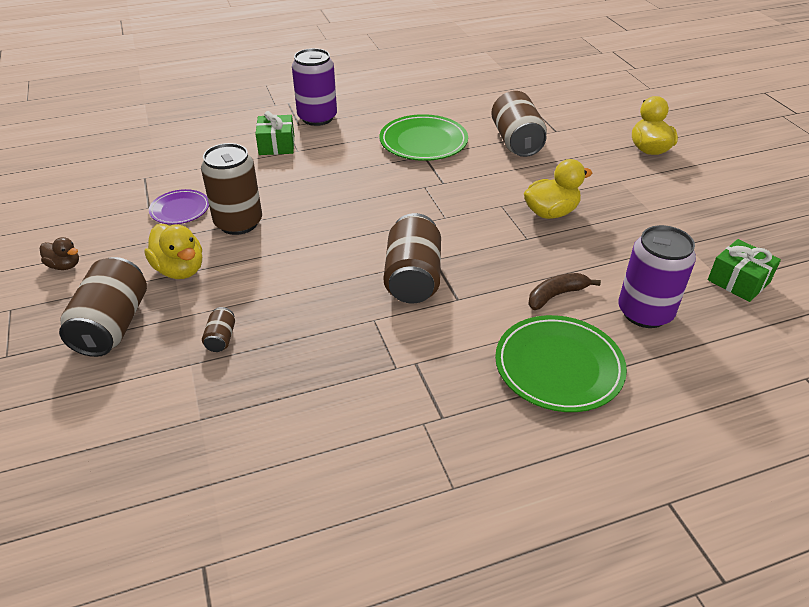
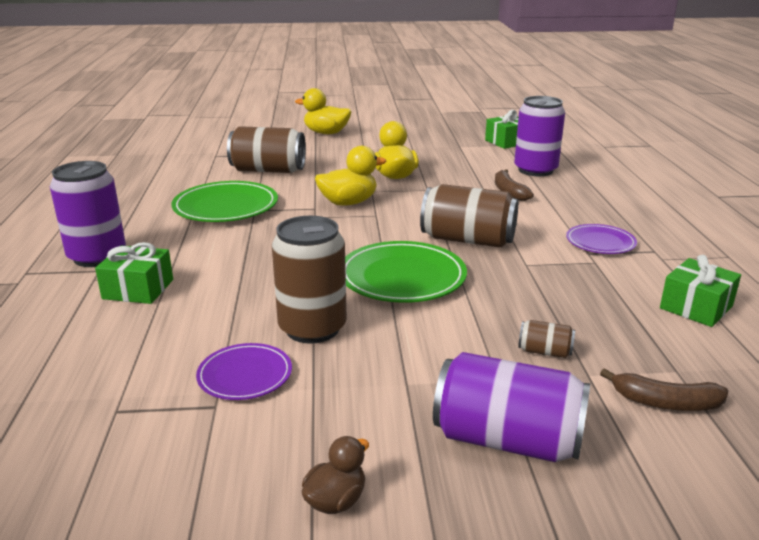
camera: 75 degrees left, 15 degrees down
brown can [59,257,147,357] -> purple can [433,352,590,462]
yellow duck [144,224,202,279] -> yellow duck moved to [315,146,386,206]
green plate [495,315,627,412] -> green plate moved to [345,241,467,303]
none -> purple plate [566,224,637,254]
none -> brown banana [600,368,728,411]
none -> green gift [660,255,741,327]

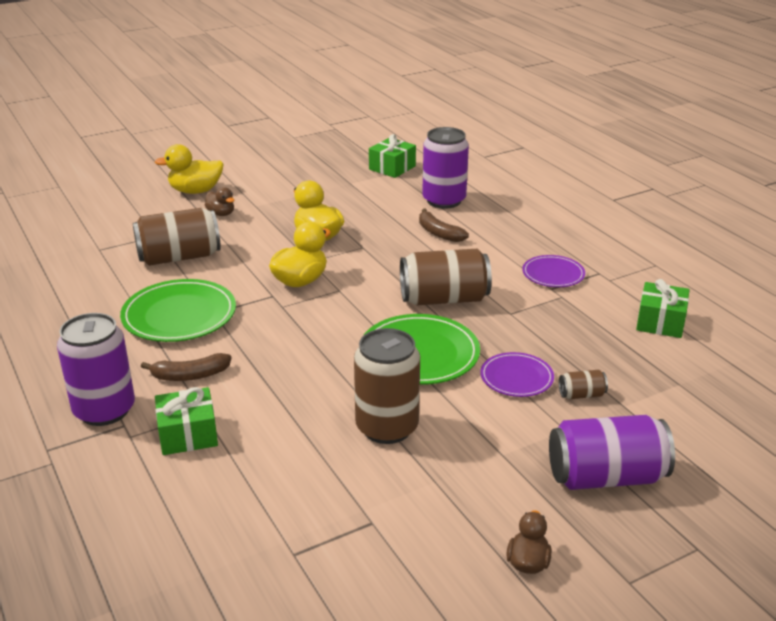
camera: 25 degrees left, 5 degrees up
purple plate [196,343,292,400] -> purple plate moved to [480,352,554,397]
brown banana [600,368,728,411] -> brown banana moved to [141,353,232,381]
none -> brown duck [205,187,234,216]

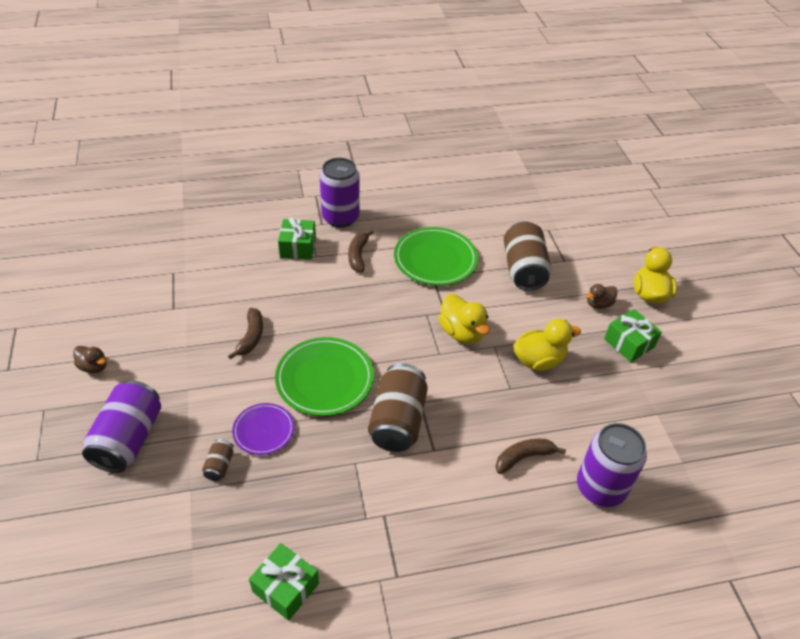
camera: 105 degrees right, 15 degrees up
brown can [354,328,420,444] -> brown banana [228,308,263,359]
green gift [369,134,416,178] -> green gift moved to [604,309,662,362]
purple plate [522,255,585,287] -> none

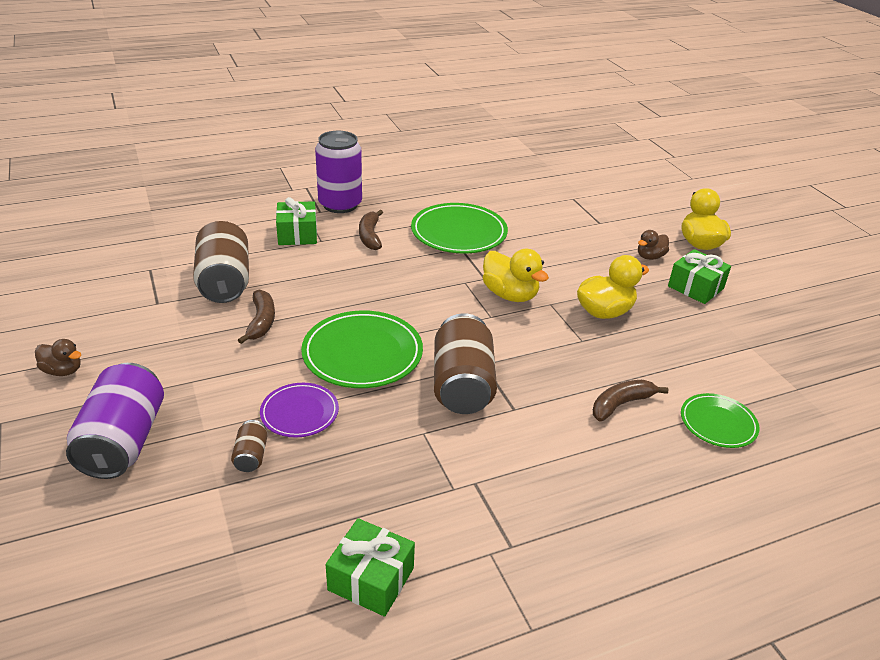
camera: 10 degrees left, 10 degrees down
brown can [504,221,551,291] -> brown can moved to [193,221,249,303]
purple can [577,423,647,507] -> green plate [681,393,759,448]

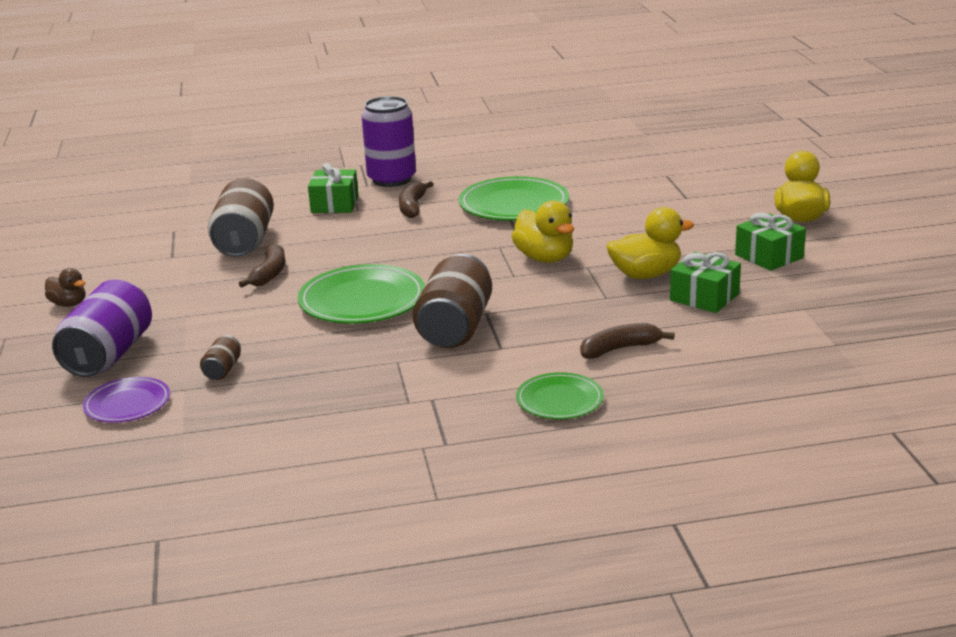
camera: 15 degrees right, 10 degrees down
purple plate [260,383,339,438] -> purple plate moved to [83,377,170,423]
green gift [326,518,415,617] -> green gift moved to [670,252,741,313]
brown duck [638,230,669,260] -> none
green plate [681,393,759,448] -> green plate moved to [516,373,604,419]

